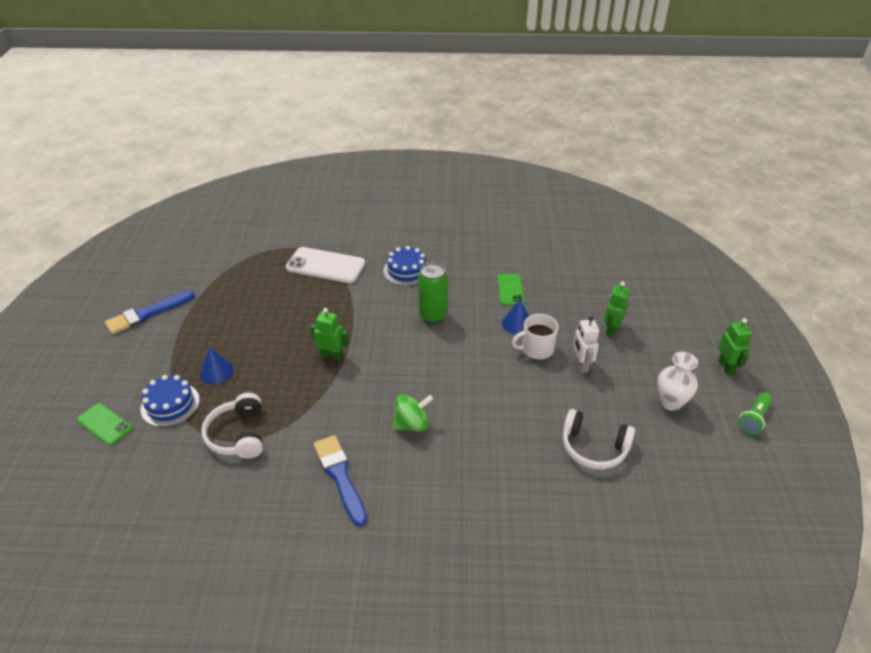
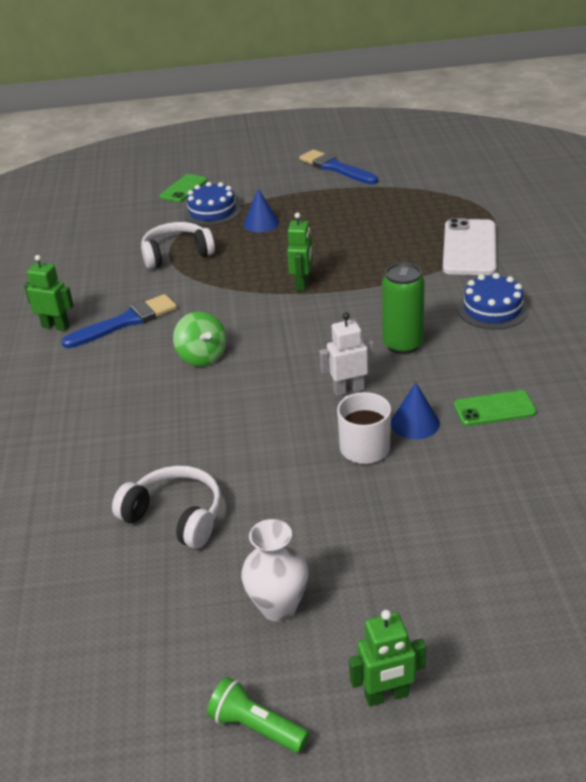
camera: 85 degrees right, 5 degrees down
white headphones [563,409,635,469] -> white headphones turned 105 degrees clockwise [112,466,222,549]
white robot [573,316,599,373] -> white robot moved to [319,312,374,396]
green robot [604,281,630,337] -> green robot moved to [24,255,74,331]

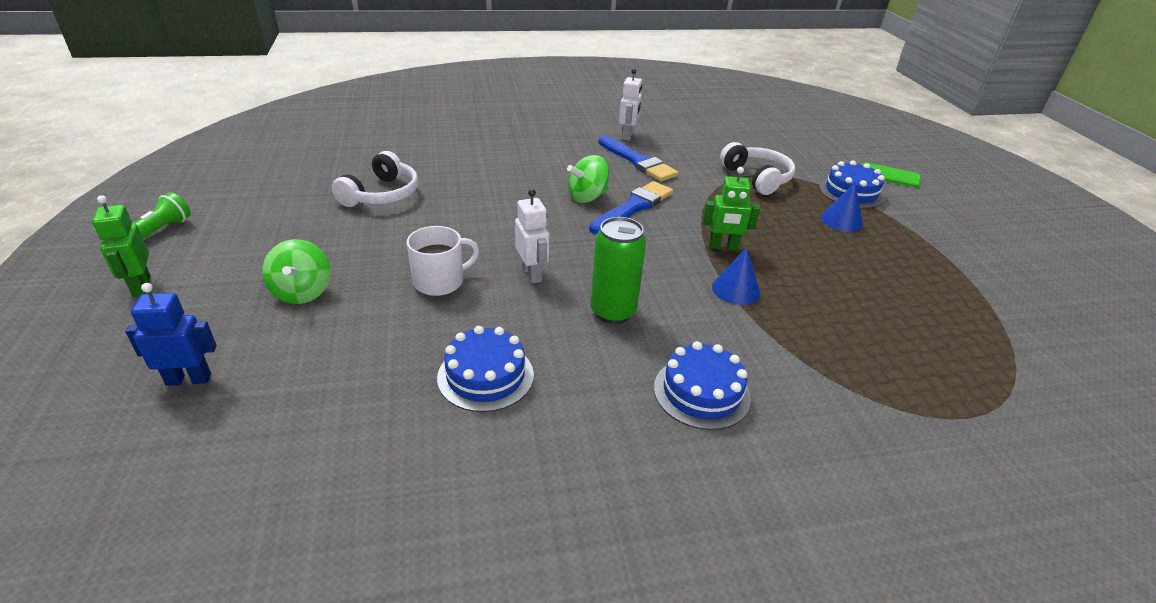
camera: 80 degrees right, 0 degrees up
green robot [24,255,74,331] -> white robot [619,69,642,141]
white vase [241,519,308,622] -> none
blue brush [299,150,378,184] -> blue brush moved to [589,181,673,234]
blue cone [391,383,440,439] -> blue cone moved to [712,247,760,305]
white phone [443,218,497,275] -> none
green phone [454,390,536,426] -> blue cake [437,326,534,412]
none -> blue robot [125,283,217,386]
none -> green spinning top [262,239,331,304]

